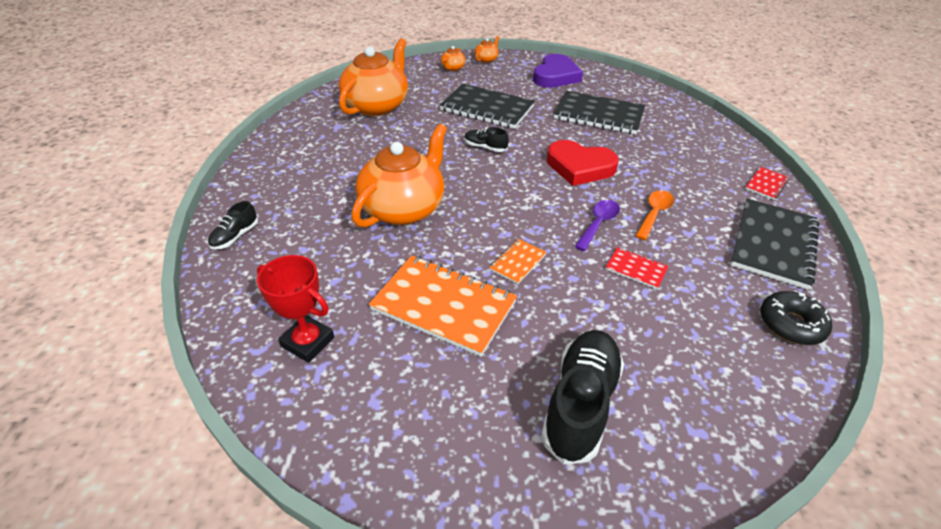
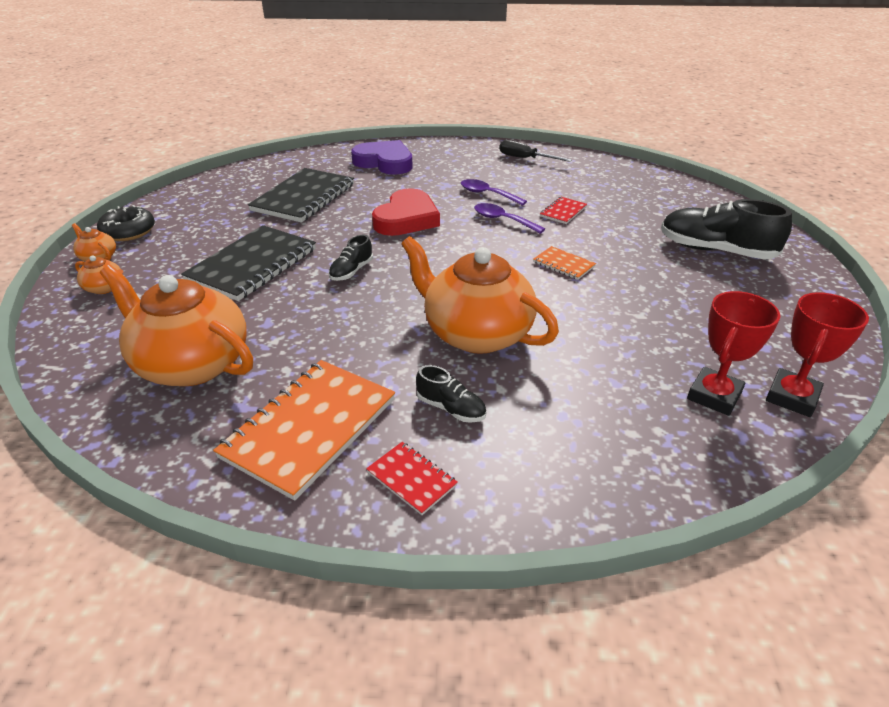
camera: 85 degrees left, 5 degrees down
black shoe [208,201,258,250] -> black shoe moved to [416,365,486,423]
orange notebook [369,255,517,357] -> orange notebook moved to [213,360,395,501]
purple heart [533,54,583,88] -> purple heart moved to [351,140,413,175]
orange spoon [635,190,674,240] -> purple spoon [461,179,527,206]
black notebook [730,198,820,290] -> black screwdriver [499,140,572,162]
red notebook [745,167,789,200] -> red notebook moved to [366,442,458,515]
black donut [761,291,832,345] -> black donut moved to [97,205,155,241]
none -> red trophy [766,292,869,417]

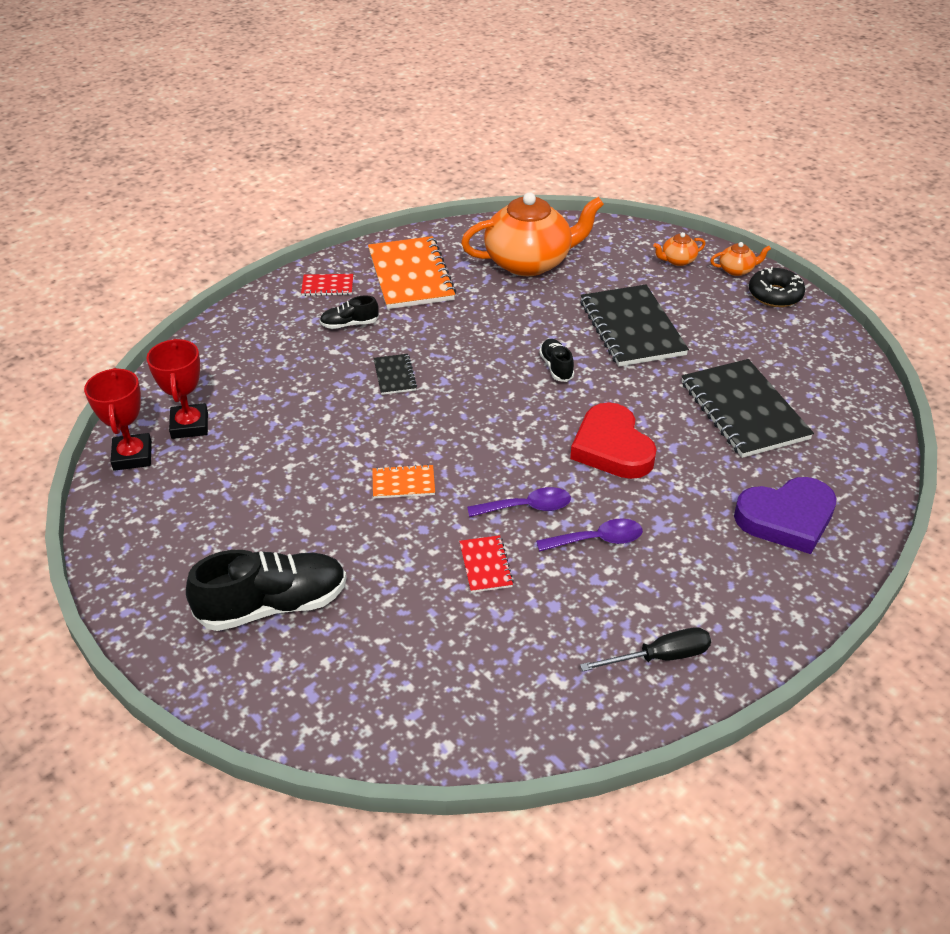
camera: 135 degrees right, 5 degrees up
orange teapot [402,236,559,354] -> black notebook [373,354,417,395]

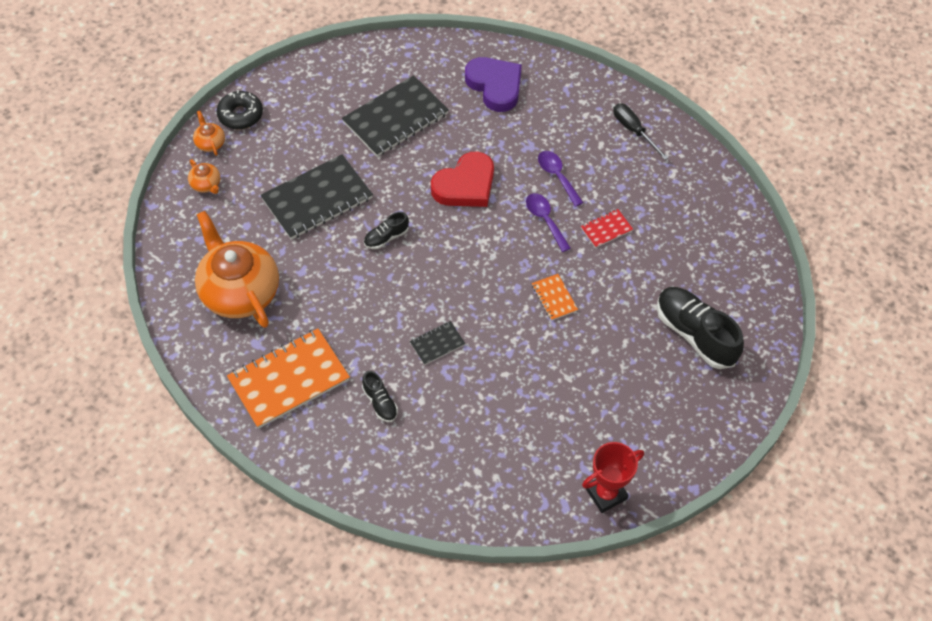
camera: 110 degrees left, 15 degrees up
red trophy [146,339,208,439] -> none
red notebook [301,274,353,296] -> none

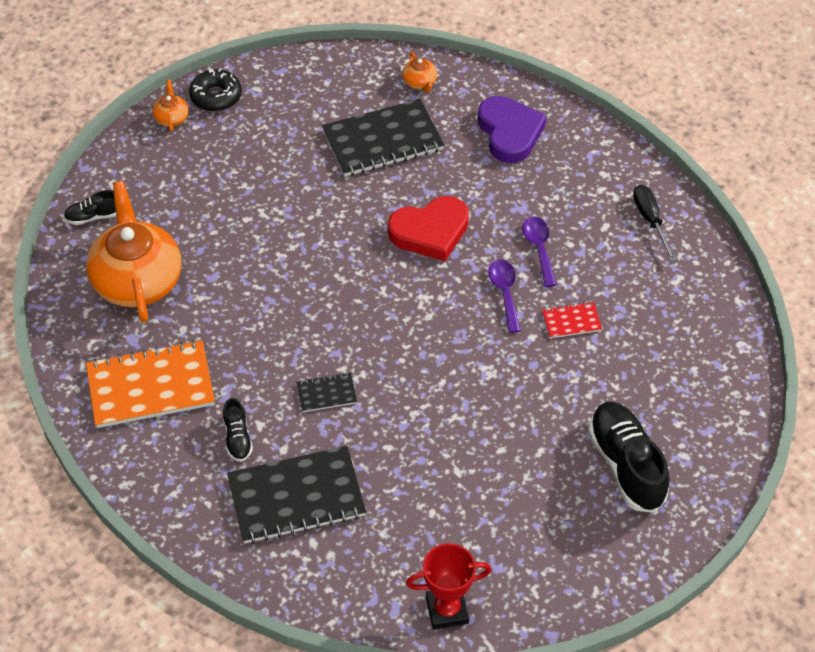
camera: 20 degrees right, 5 degrees down
orange teapot [188,160,220,194] -> orange teapot moved to [402,52,437,92]
black notebook [261,154,373,240] -> black notebook moved to [227,446,366,544]
black shoe [364,212,409,249] -> black shoe moved to [64,190,116,225]
orange notebook [532,274,578,321] -> none

